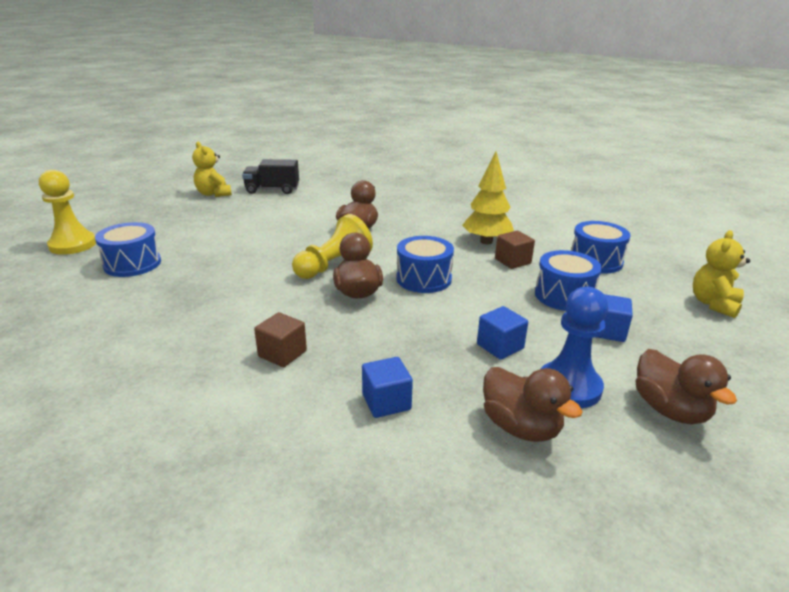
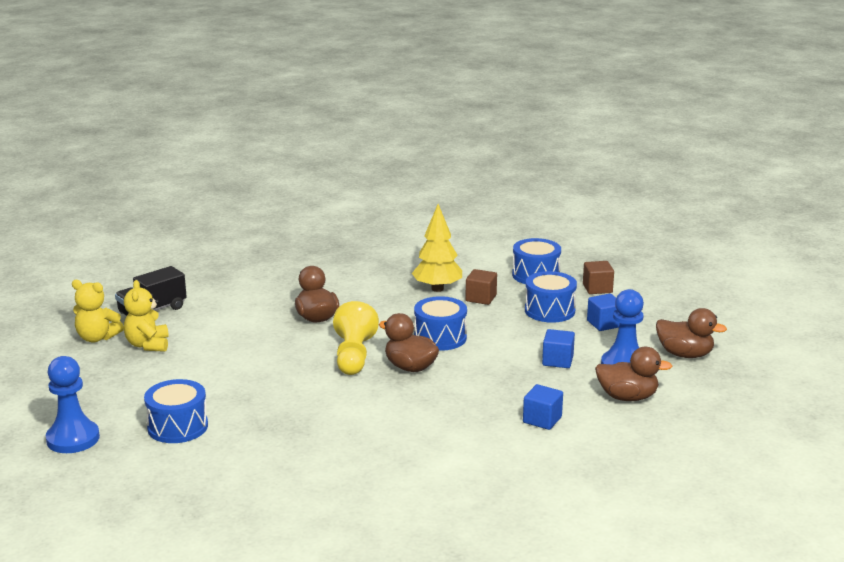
camera: 40 degrees left, 5 degrees down
yellow pawn [39,170,96,255] -> blue pawn [46,356,100,453]
brown cube [254,312,307,367] -> brown cube moved to [583,261,614,294]
yellow teddy bear [693,230,750,318] -> yellow teddy bear moved to [124,280,169,352]

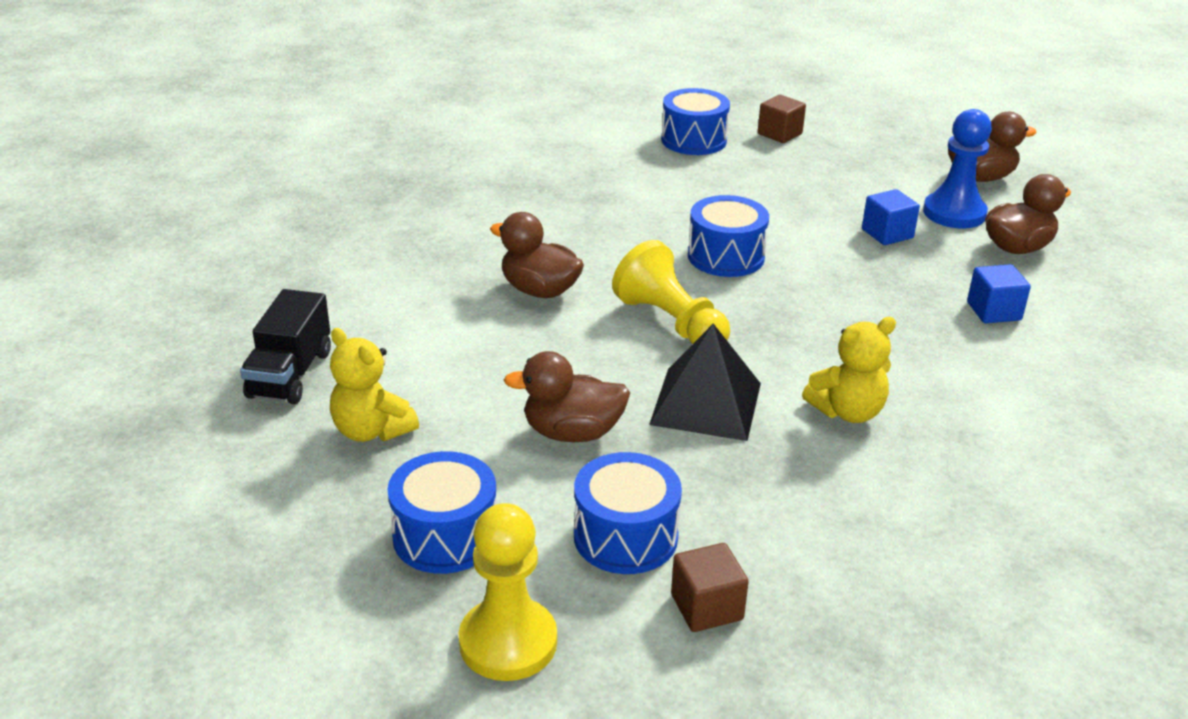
camera: 40 degrees left, 10 degrees up
blue pawn [46,356,100,453] -> yellow pawn [459,503,557,681]
yellow teddy bear [72,280,124,342] -> yellow teddy bear moved to [802,317,896,423]
brown duck [379,313,439,372] -> brown duck moved to [504,351,630,442]
yellow tree [412,204,462,292] -> none
brown cube [465,269,497,305] -> brown cube moved to [671,543,749,632]
blue drum [525,271,577,323] -> blue drum moved to [387,451,496,574]
blue cube [587,294,620,331] -> none
none -> black pyramid [649,324,761,441]

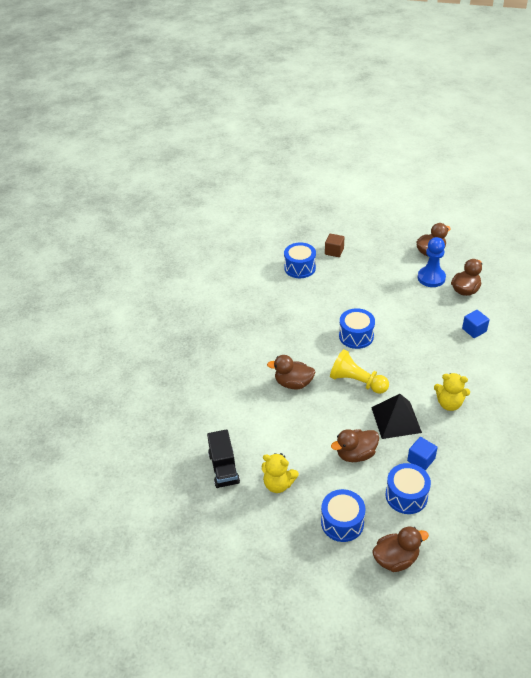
camera: 20 degrees left, 10 degrees up
yellow pawn [459,503,557,681] -> brown duck [372,527,429,572]
brown cube [671,543,749,632] -> none
yellow teddy bear [802,317,896,423] -> yellow teddy bear turned 60 degrees clockwise [434,373,470,411]
blue cube [862,189,920,245] -> blue cube moved to [407,437,438,470]

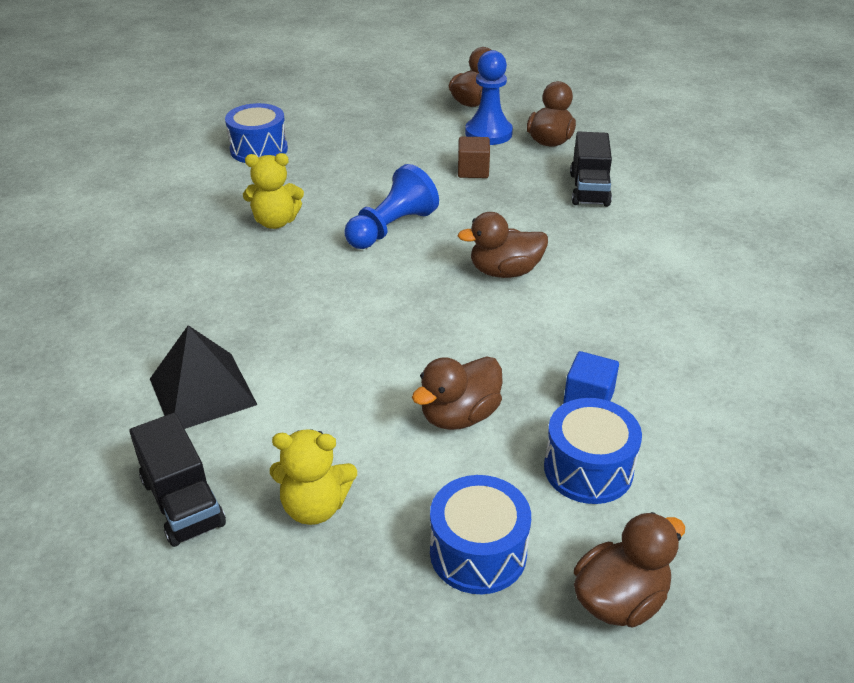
camera: 20 degrees left, 5 degrees down
brown duck [267,355,315,389] -> brown duck moved to [458,212,548,278]
brown cube [325,234,344,257] -> brown cube moved to [458,137,490,178]
yellow pawn [330,349,389,394] -> none
blue drum [339,308,375,349] -> blue pawn [344,164,439,249]
black pyramid [371,394,422,439] -> black pyramid moved to [150,325,258,429]
yellow teddy bear [434,373,470,411] -> yellow teddy bear moved to [243,153,304,229]
blue cube [462,310,490,338] -> black truck [570,132,612,207]

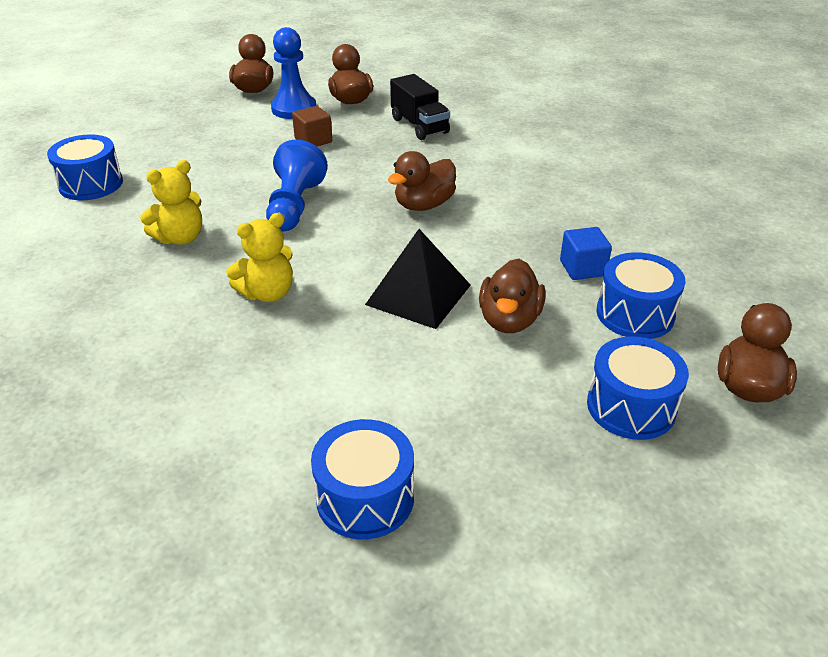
camera: 35 degrees left, 0 degrees up
black truck [130,413,226,547] -> blue drum [311,419,414,540]
black pyramid [150,325,258,429] -> black pyramid moved to [365,229,471,329]
yellow teddy bear [270,429,357,525] -> yellow teddy bear moved to [226,213,293,302]

